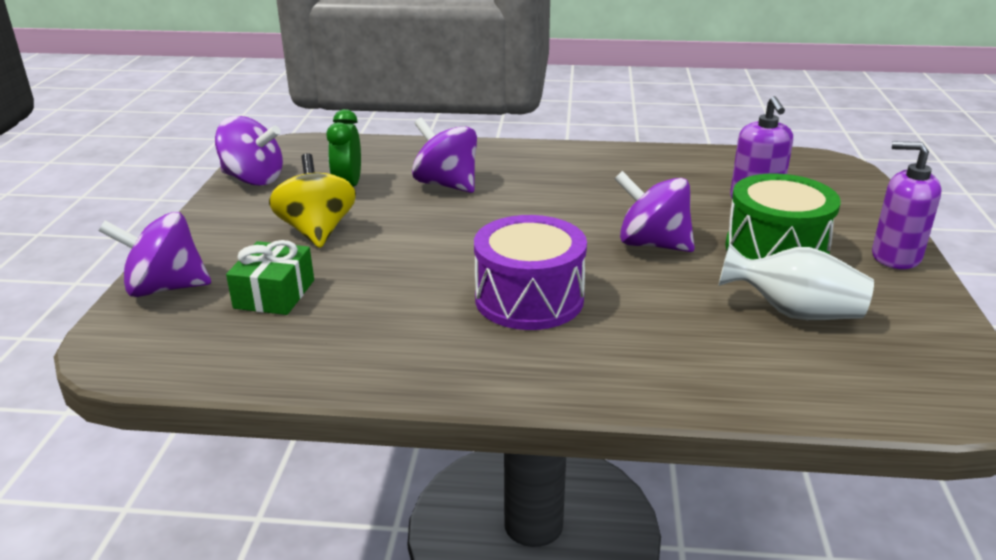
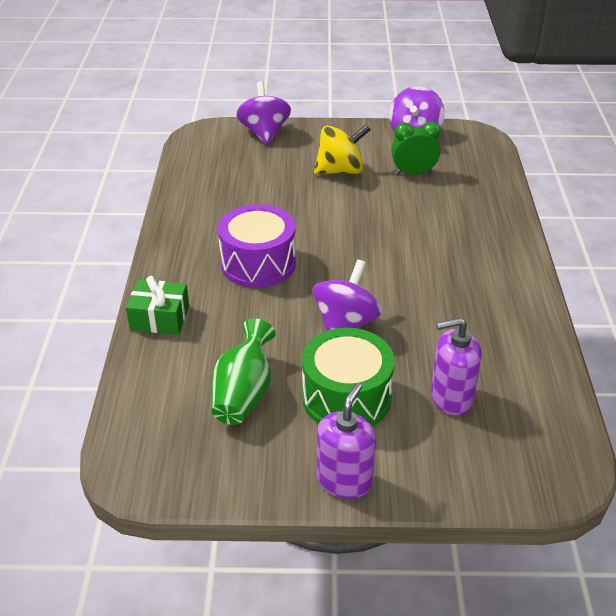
camera: 85 degrees right, 10 degrees up
green gift [226,240,314,315] -> green gift moved to [126,276,189,335]
purple spinning top [412,117,477,193] -> none
white vase [718,243,874,320] -> green vase [212,318,276,425]

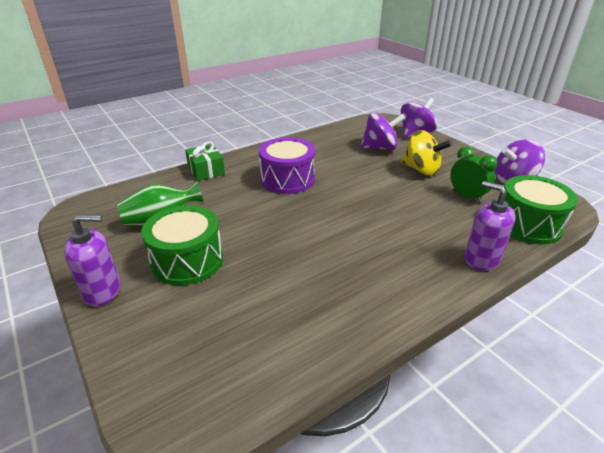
camera: 55 degrees right, 5 degrees down
purple spinning top [313,260,382,331] -> purple spinning top moved to [360,113,406,150]
purple soap dispenser [431,318,482,415] -> purple soap dispenser moved to [464,181,516,271]
none -> green drum [504,175,578,245]

